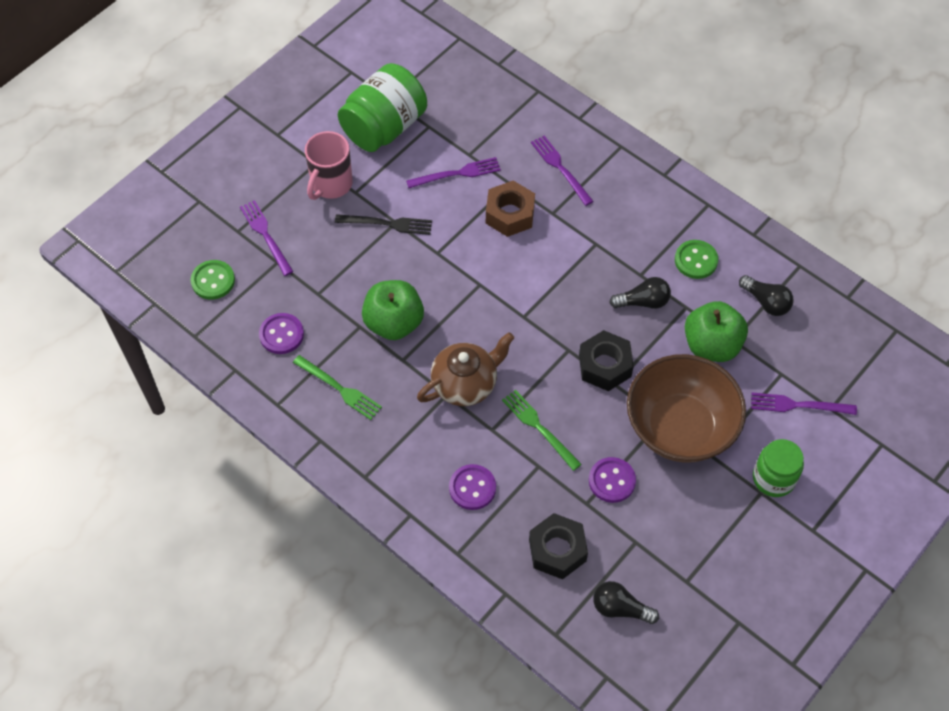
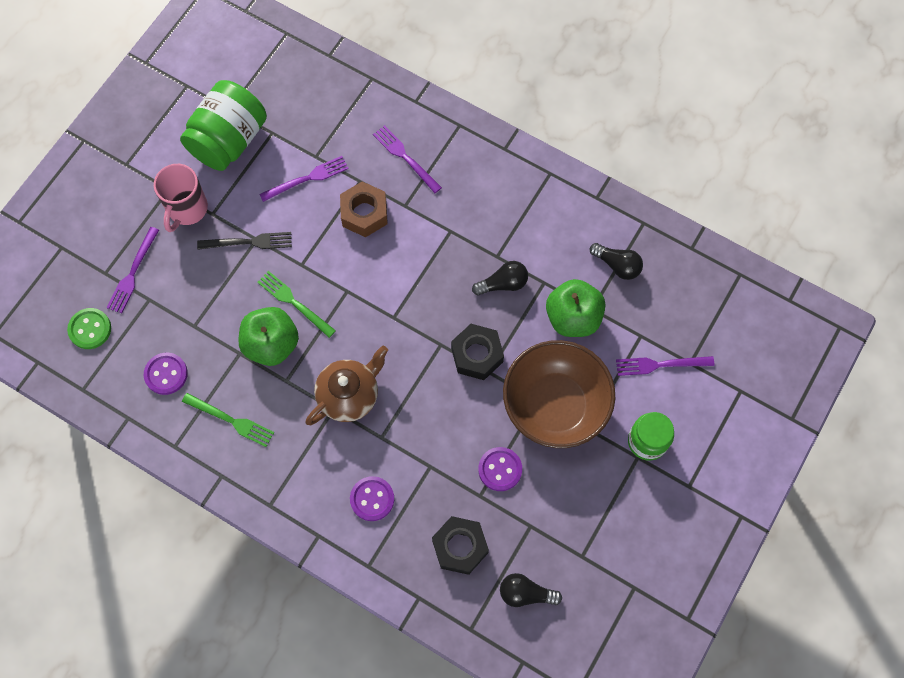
camera: 10 degrees left, 10 degrees up
purple fork [240,200,294,276] -> purple fork turned 120 degrees counterclockwise [107,227,159,314]
green fork [502,390,582,471] -> green fork moved to [257,271,336,338]
green button [675,240,718,279] -> none

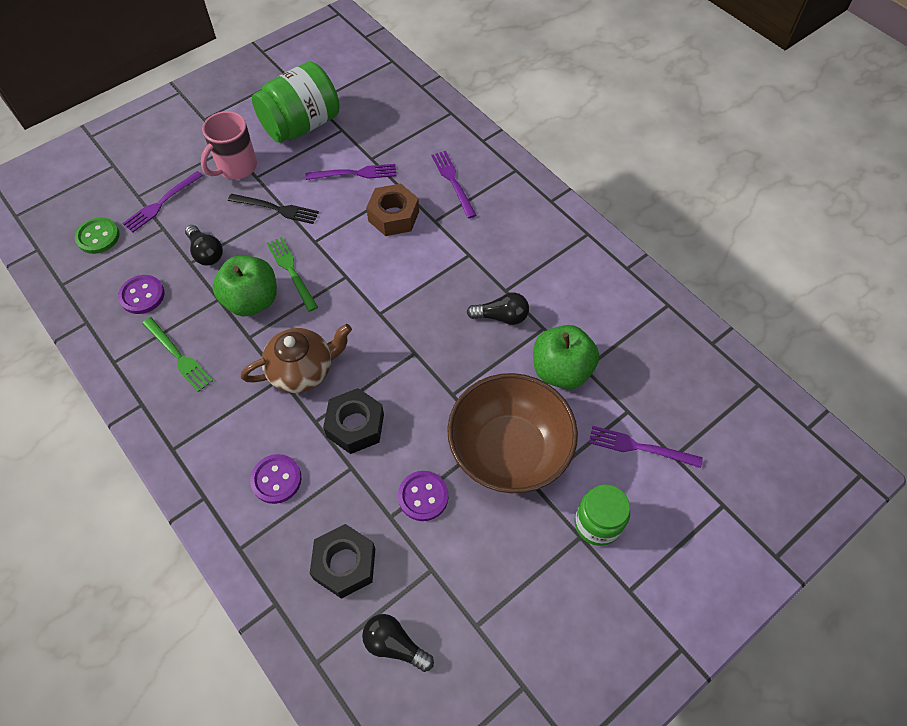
camera: 20 degrees right, 10 degrees down
black nut [451,324,504,380] -> black nut moved to [323,388,384,454]
black light bulb [590,243,643,280] -> black light bulb moved to [185,225,223,266]

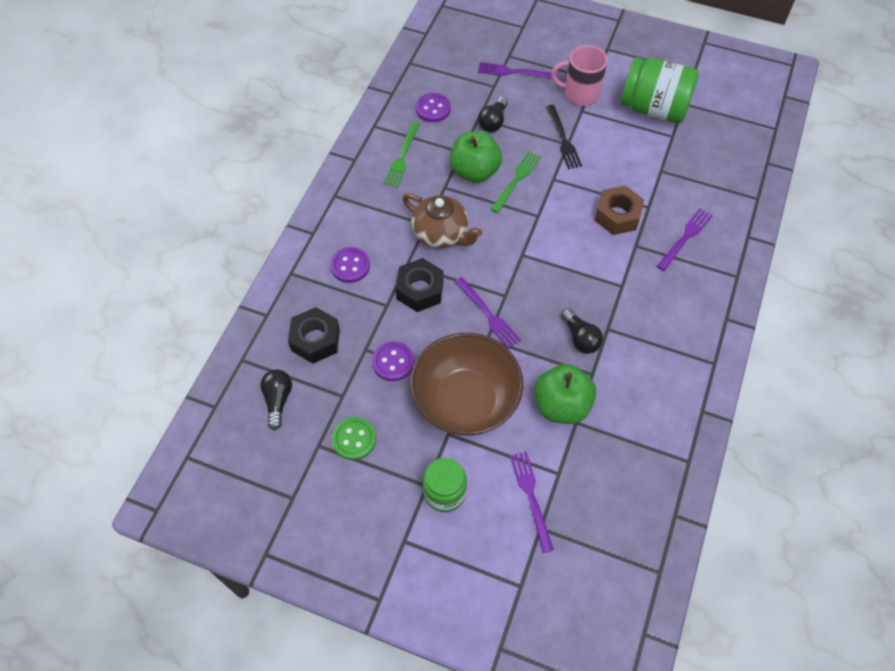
camera: 60 degrees right, 0 degrees up
green button [75,217,120,254] -> green button moved to [332,417,376,460]
purple fork [305,164,397,180] -> purple fork moved to [455,277,521,349]

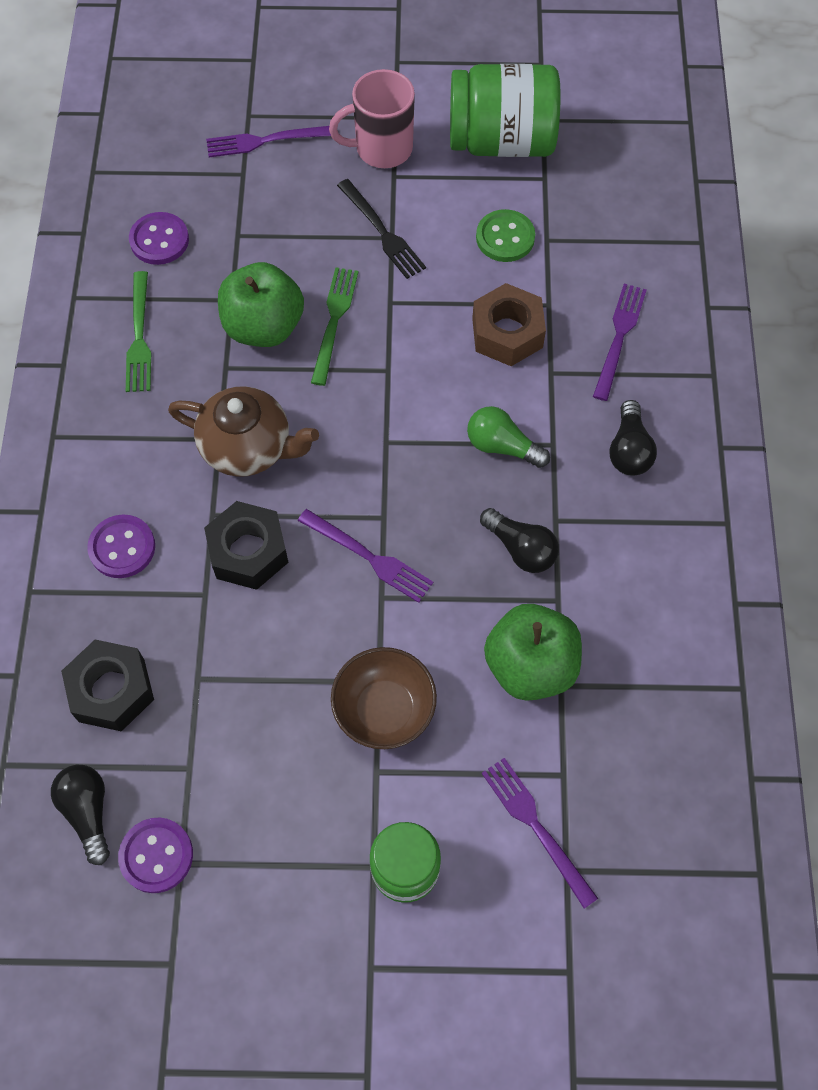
camera: 20 degrees left, 5 degrees up
green button [332,417,376,460] -> green button moved to [476,209,535,262]
purple button [372,341,414,381] -> purple button moved to [118,818,193,893]
brown bowl [410,333,523,436] -> brown bowl [331,647,437,749], size x0.59
black light bulb [478,97,508,132] -> black light bulb moved to [609,400,657,475]
none -> green light bulb [467,406,550,468]

